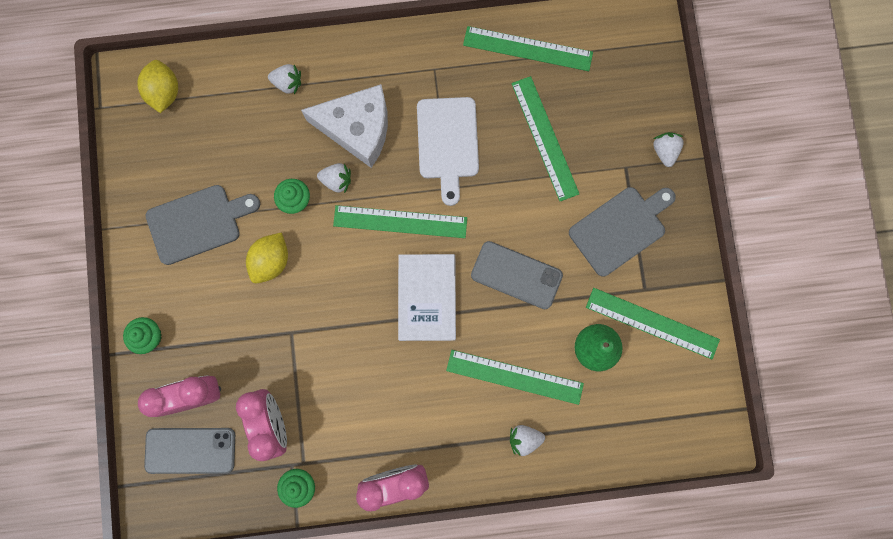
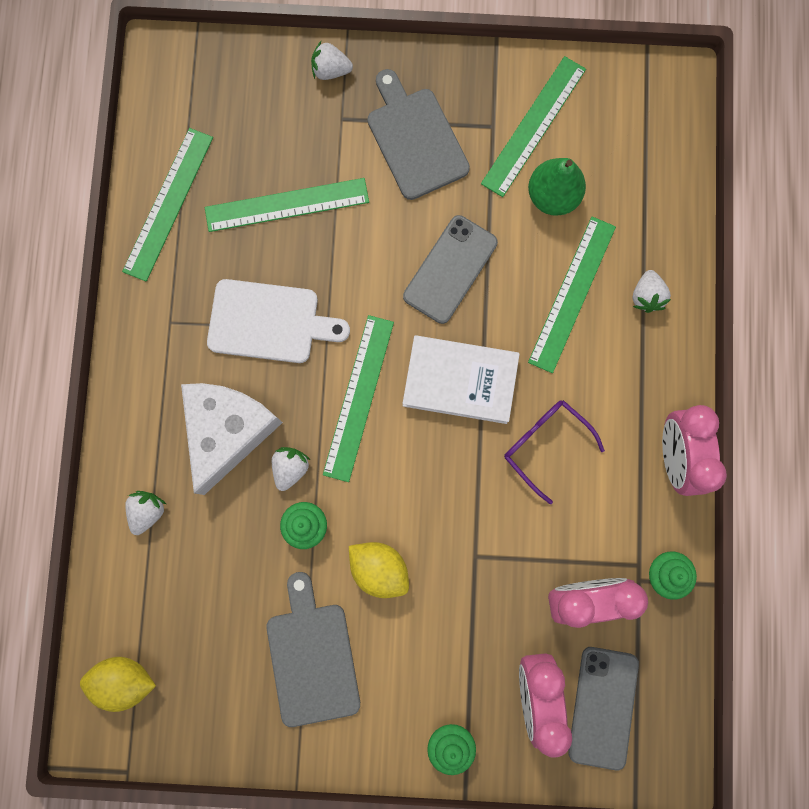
camera: 80 degrees left, 0 degrees up
none -> purple glasses [504,400,605,504]

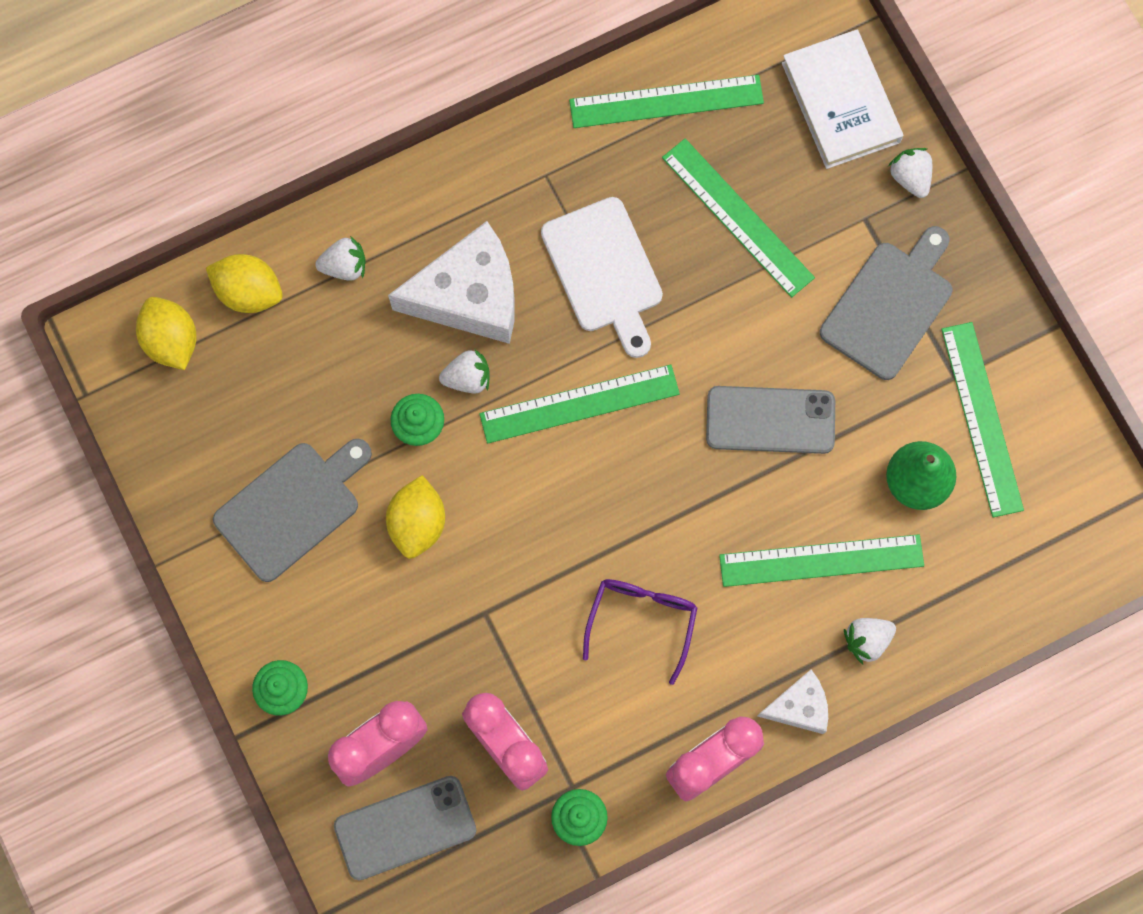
camera: 60 degrees right, 5 degrees down
white book [403,335,520,424] -> white book moved to [782,30,904,169]
green ruler [481,56,586,197] -> green ruler turned 75 degrees clockwise [941,322,1024,518]
none -> yellow lemon [206,254,283,313]
none -> white cheese [758,670,828,734]

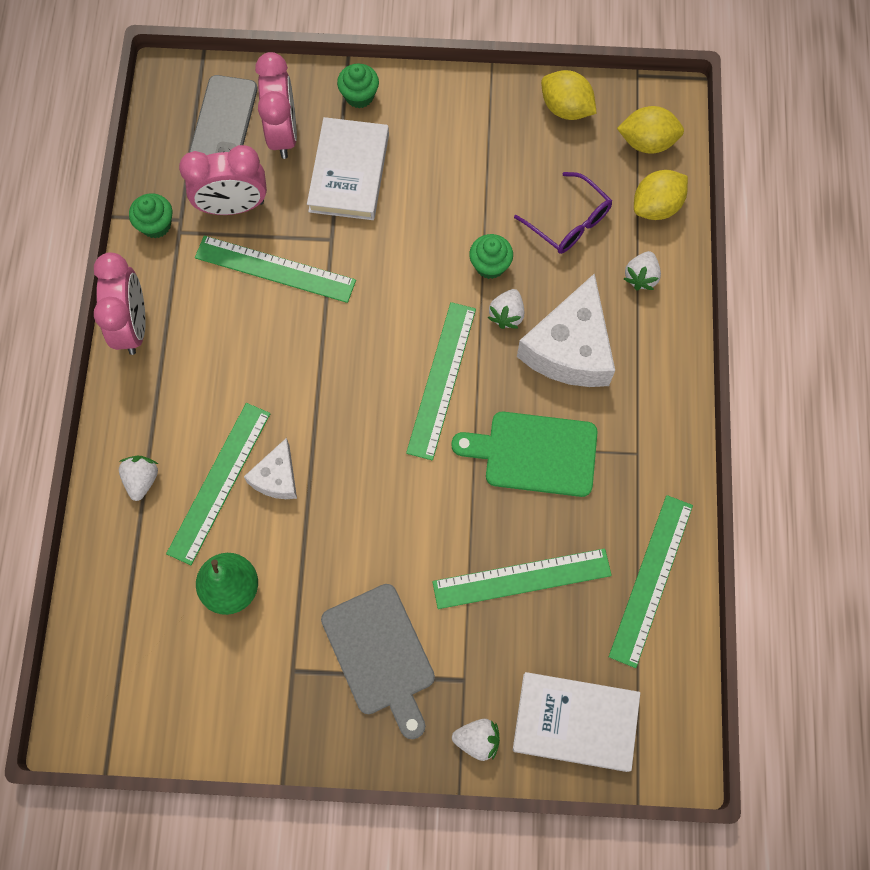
camera: 120 degrees right, 5 degrees down
grey cutting board [213,439,372,582] -> none
yellow lemon [386,475,445,559] -> yellow lemon moved to [541,70,597,120]
white cutting board [541,197,663,358] -> green cutting board [451,412,598,497]
purple glasses [583,579,697,685] -> purple glasses moved to [514,172,612,254]
grey phone [706,386,835,454] -> none
white cheese [758,670,828,734] -> white cheese moved to [244,438,297,499]
green ruler [941,322,1024,518] -> green ruler moved to [195,236,356,303]
none -> white book [307,117,389,220]

